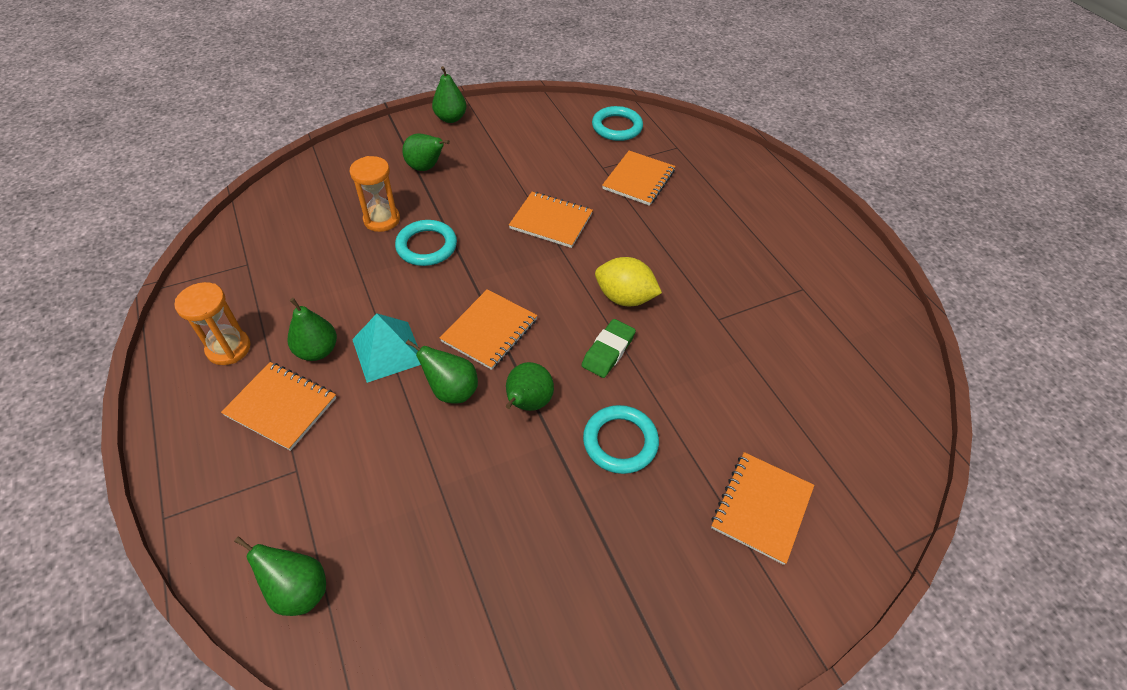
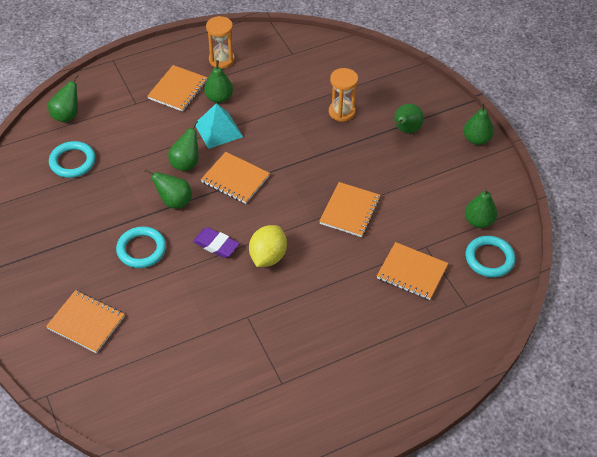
camera: 90 degrees right, 0 degrees up
turquoise ring [395,220,457,266] -> turquoise ring moved to [49,141,95,178]
green eraser [582,319,636,378] -> purple eraser [193,227,240,258]
none -> green pear [465,188,497,228]

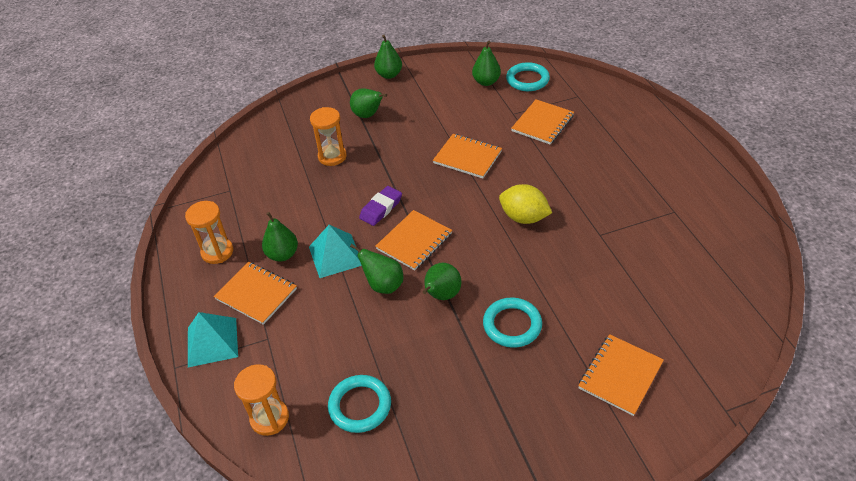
camera: 80 degrees left, 5 degrees down
green pear [48,74,79,123] -> orange hourglass [234,364,289,436]
purple eraser [193,227,240,258] -> purple eraser moved to [359,186,402,226]
none -> turquoise pyramid [188,312,238,367]

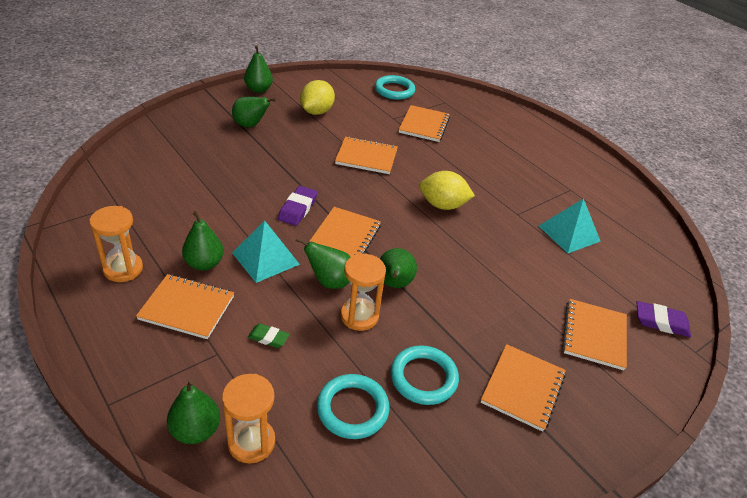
camera: 25 degrees left, 5 degrees down
turquoise pyramid [188,312,238,367] -> turquoise pyramid moved to [539,198,601,253]
orange hourglass [310,107,347,166] -> orange hourglass moved to [340,254,386,331]
green pear [472,40,501,86] -> green pear moved to [167,379,220,444]
turquoise ring [483,297,542,348] -> turquoise ring moved to [390,345,459,405]
none -> green eraser [248,323,290,348]
none -> yellow lemon [300,80,335,115]
none -> orange notebook [481,344,566,432]
none -> purple eraser [636,301,691,337]

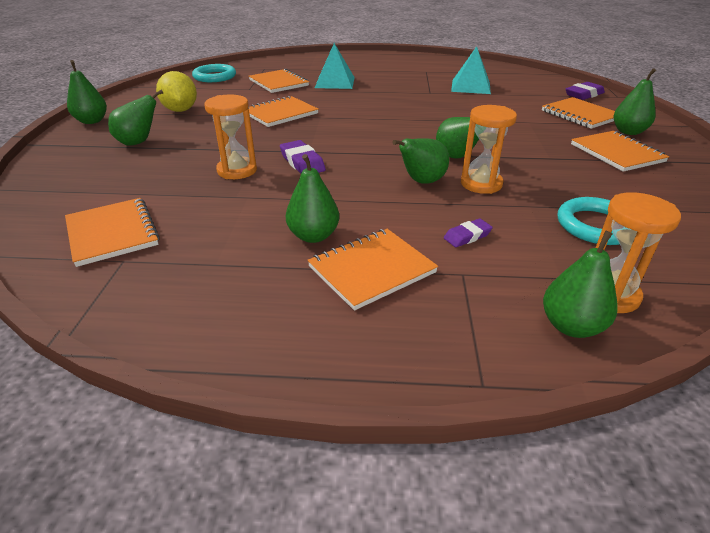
camera: 45 degrees left, 5 degrees down
orange hourglass [89,206,143,282] -> orange hourglass moved to [204,94,257,179]
turquoise pyramid [232,221,300,283] -> turquoise pyramid moved to [315,43,355,89]
green eraser [248,323,290,348] -> purple eraser [444,219,493,247]
orange notebook [309,207,381,257] -> orange notebook moved to [65,198,160,267]
turquoise ring [390,345,459,405] -> none
yellow lemon [419,171,475,210] -> none
none -> green pear [614,68,656,135]

